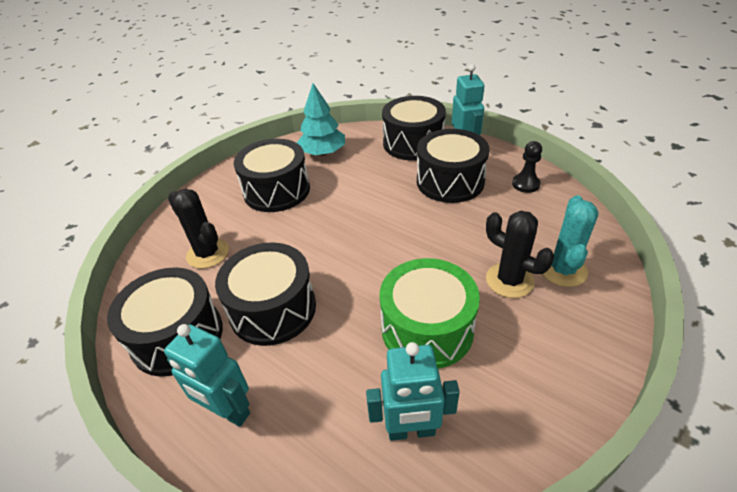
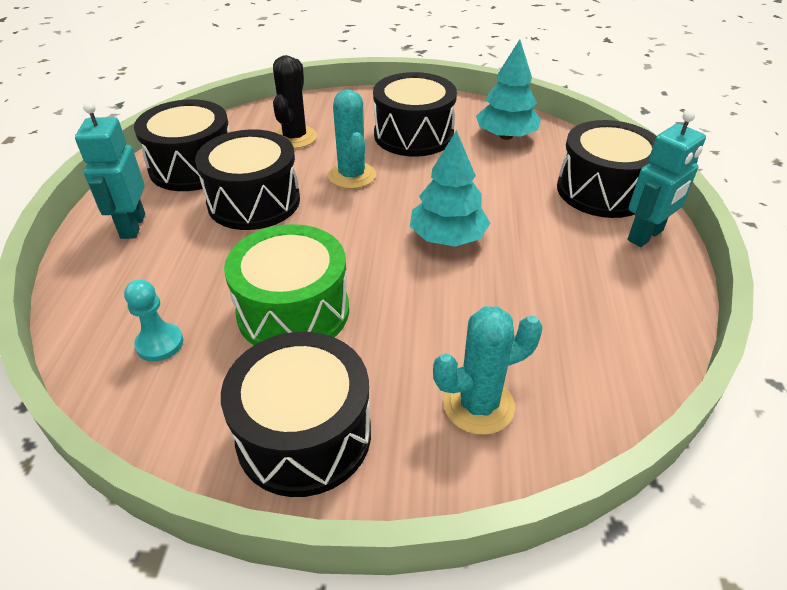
camera: 55 degrees right, 0 degrees up
turquoise robot [366,342,460,441] -> turquoise pawn [124,279,183,362]
black drum [417,129,489,203] -> black drum moved to [221,332,371,497]
black cactus [486,211,554,298] -> none
black pawn [512,141,542,193] -> none
none -> turquoise cactus [328,89,376,189]
none -> turquoise tree [410,130,490,247]

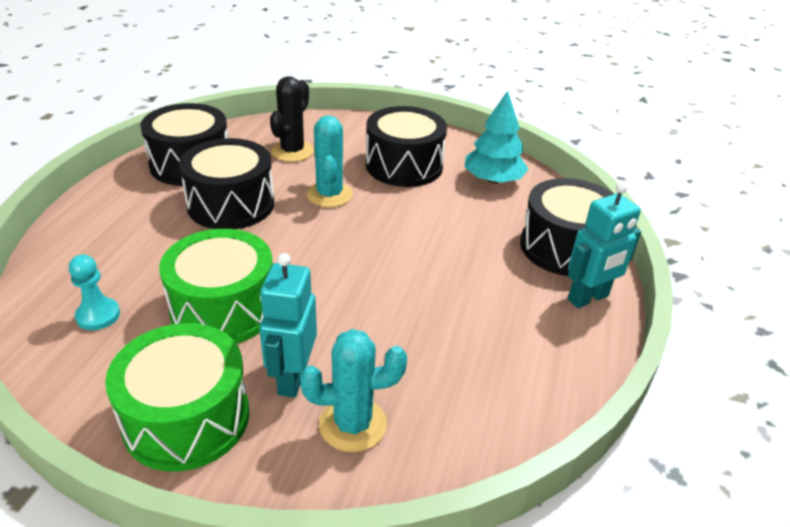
camera: 10 degrees right, 5 degrees down
turquoise robot [75,102,145,239] -> turquoise robot moved to [259,253,317,398]
black drum [221,332,371,497] -> green drum [105,323,249,472]
turquoise tree [410,130,490,247] -> none

